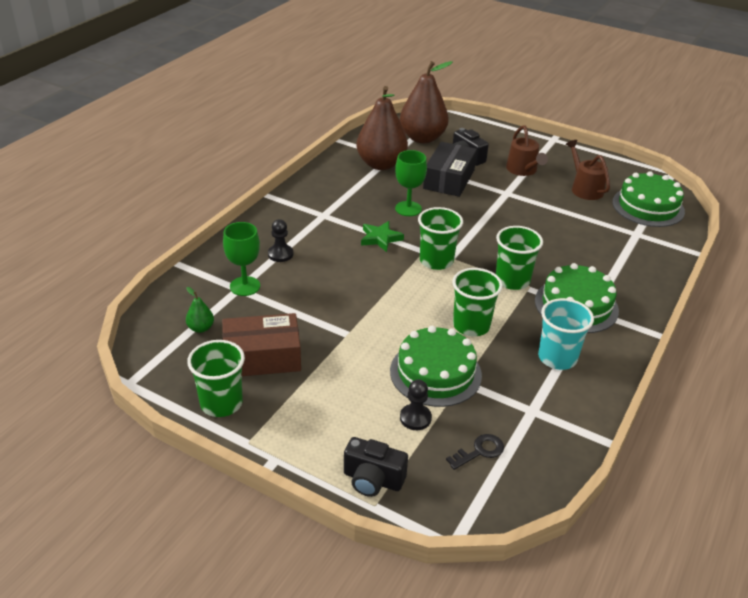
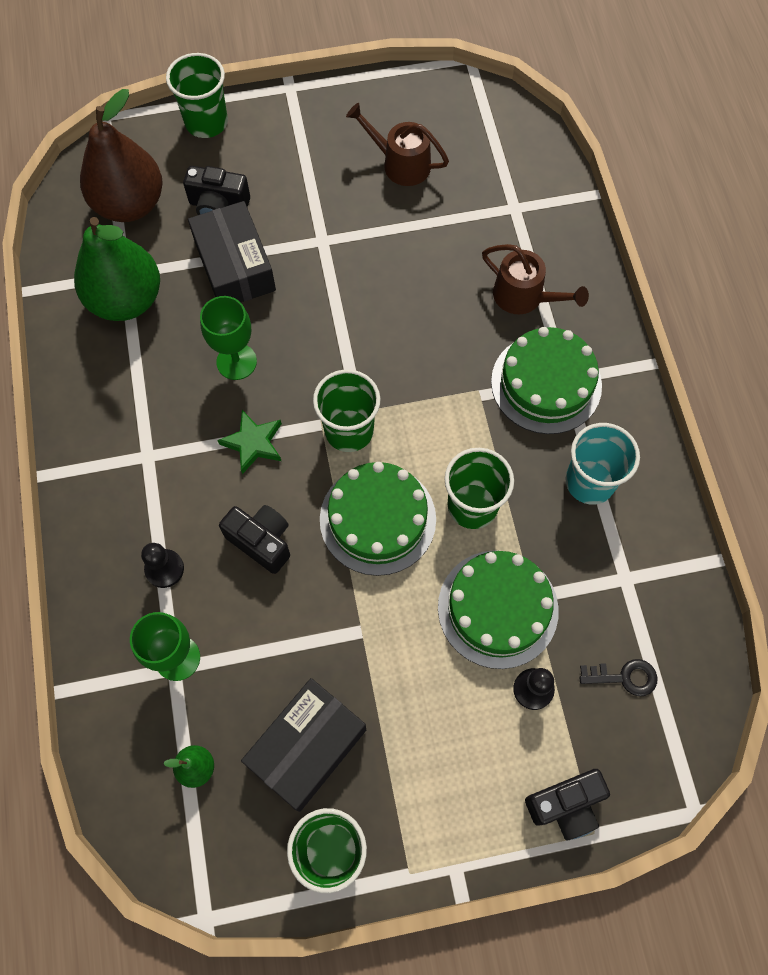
camera: 40 degrees left, 30 degrees up
brown box [222,313,301,376] -> black box [241,678,366,812]
brown pear [356,86,408,170] -> green pear [74,217,160,321]
black key [446,434,504,470] -> black key turned 75 degrees clockwise [579,659,657,696]
green cup [496,226,543,290] -> green cup moved to [166,53,228,138]
brown watering can [506,125,548,176] -> brown watering can moved to [482,244,589,314]
green cake [612,171,685,227] -> green cake moved to [320,462,436,576]
none -> black camera [219,505,290,574]

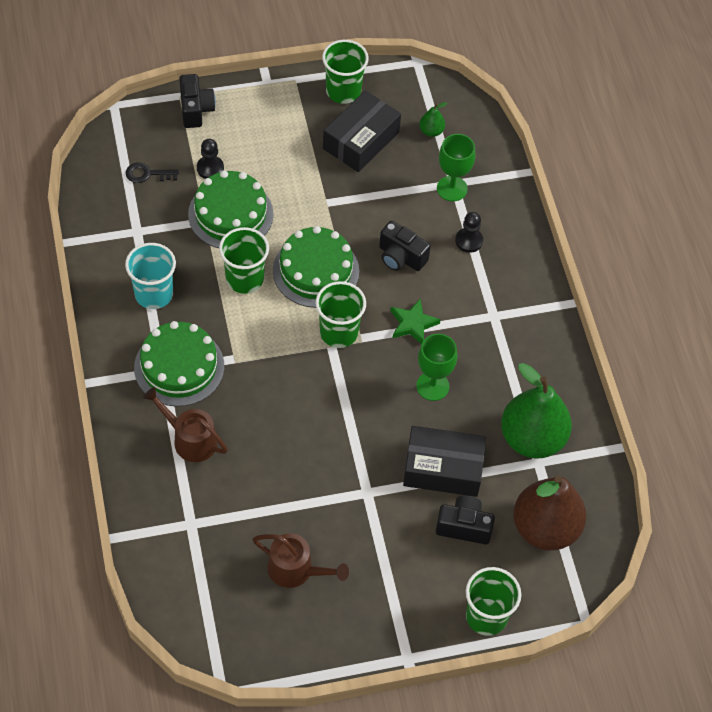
camera: 175 degrees right, 10 degrees down
black box [188,201,276,302] -> black box turned 60 degrees counterclockwise [403,426,486,497]
black camera [525,769,610,841] -> black camera turned 105 degrees clockwise [179,74,216,128]

